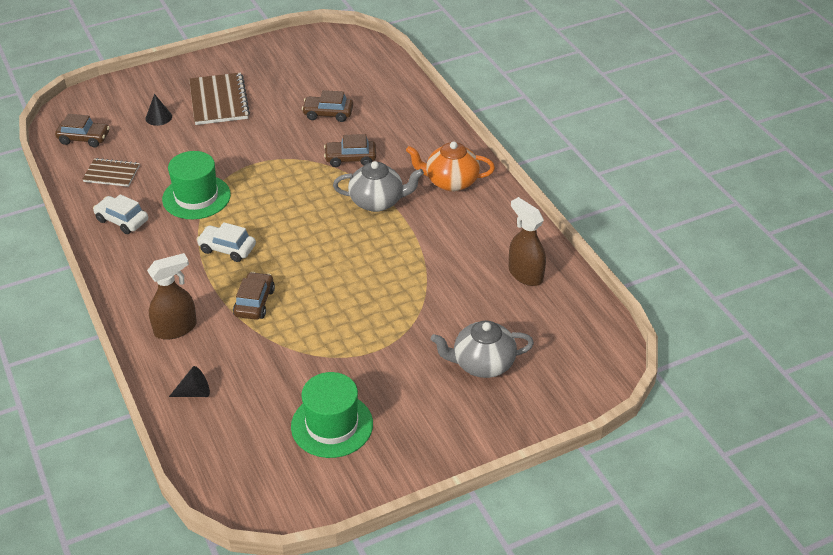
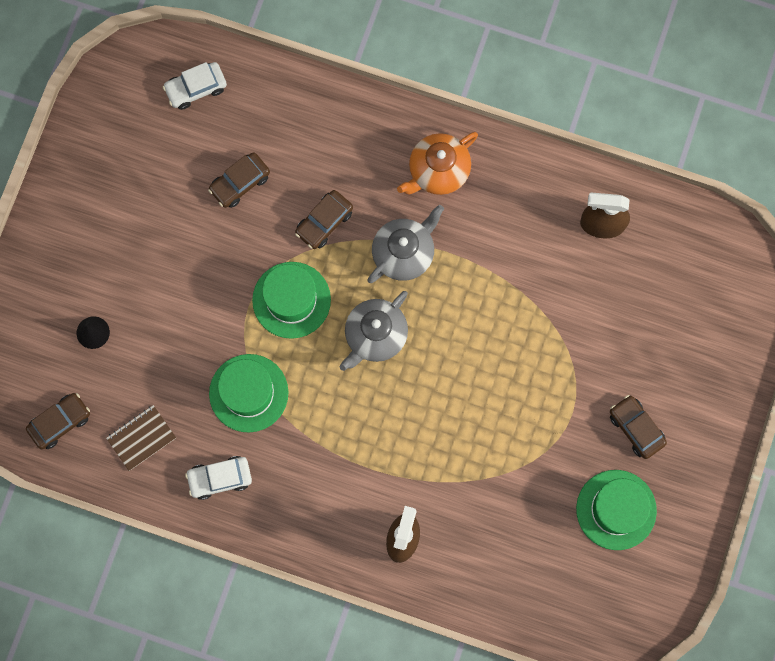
camera: 45 degrees left, 35 degrees up
black cone [169,366,210,397] -> none
brown notebook [189,73,250,125] -> none
white car [196,222,256,262] -> white car moved to [163,62,227,110]
brown car [233,272,275,320] -> brown car moved to [610,395,667,459]
grey teapot [431,321,534,378] -> grey teapot moved to [340,291,408,371]
none -> green hat [252,262,331,339]

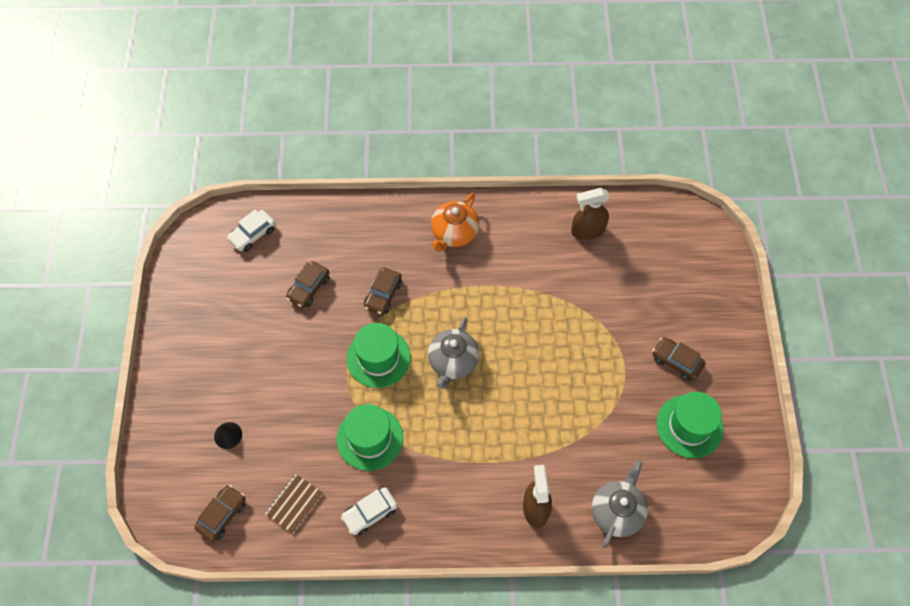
camera: 20 degrees left, 15 degrees down
grey teapot [367,205,444,283] -> grey teapot moved to [592,460,648,548]

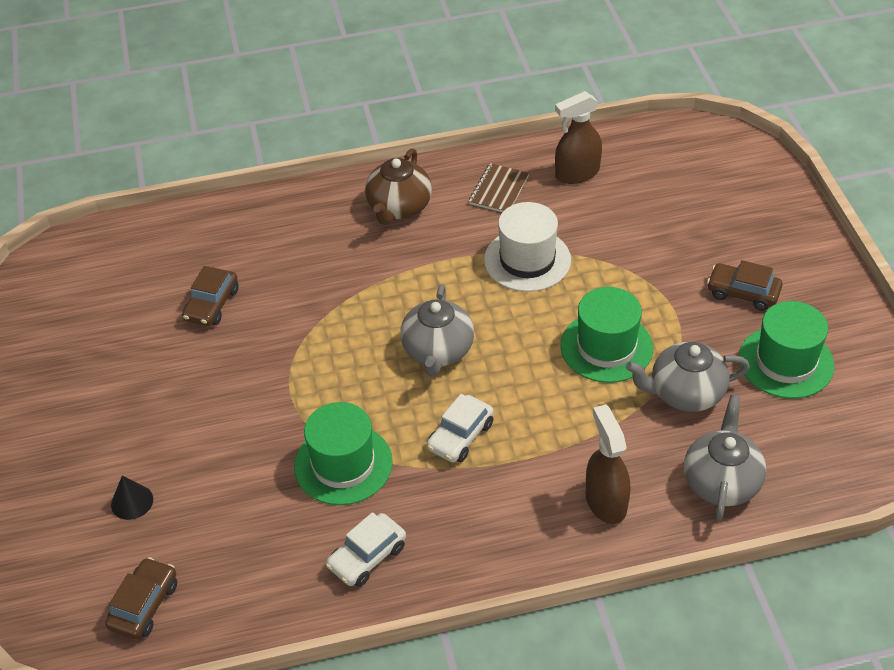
camera: 10 degrees left, 15 degrees down
white car [227,210,275,252] -> white car moved to [427,394,494,462]
brown notebook [265,474,323,534] -> brown notebook moved to [469,163,529,212]
green hat [347,323,411,388] -> green hat moved to [560,287,653,383]
brown car [364,267,402,315] -> none
orange teapot [431,193,479,252] -> brown teapot [365,148,432,225]
none -> white hat [484,202,571,292]
none -> grey teapot [626,342,750,412]

